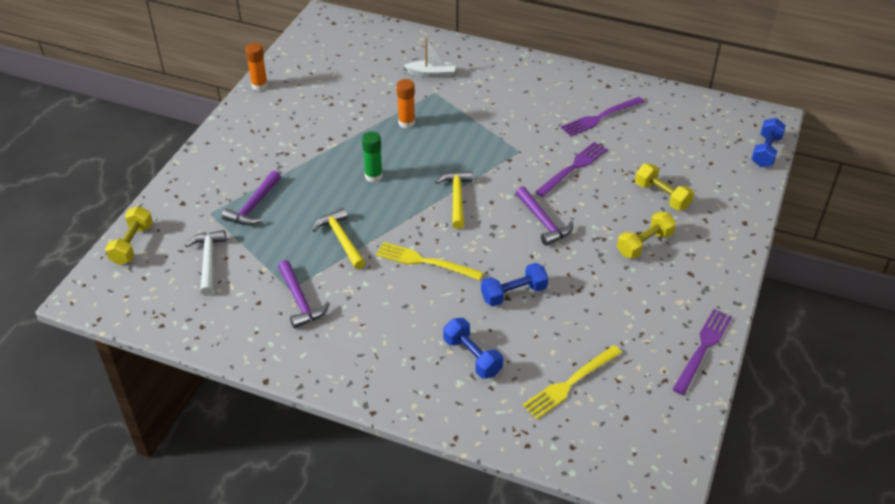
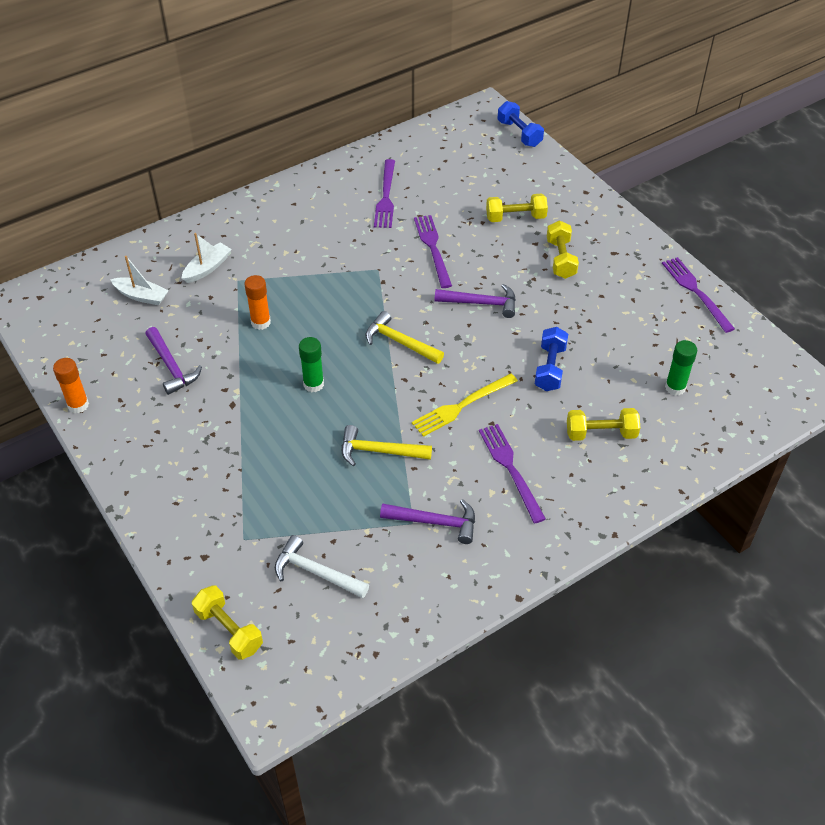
camera: 55 degrees left, 5 degrees up
purple hammer [222,170,281,225] -> purple hammer moved to [146,327,202,395]
blue dumbbell [443,318,503,378] -> yellow dumbbell [567,408,640,441]
yellow fork [523,345,622,419] -> green glue stick [665,340,697,396]
none -> white boat [110,256,169,305]
none -> purple fork [479,424,546,523]

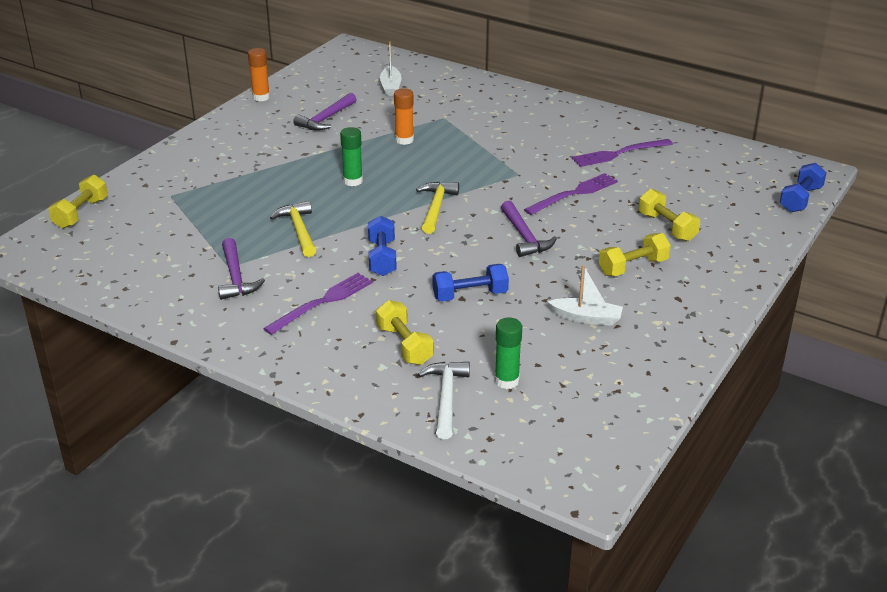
camera: 65 degrees right, 15 degrees down
white boat [181,233,231,283] -> white boat moved to [547,265,623,326]
white hammer [275,535,369,598] -> white hammer moved to [417,362,470,439]
yellow fork [412,373,518,437] -> blue dumbbell [368,216,397,276]
purple fork [662,257,735,333] -> none

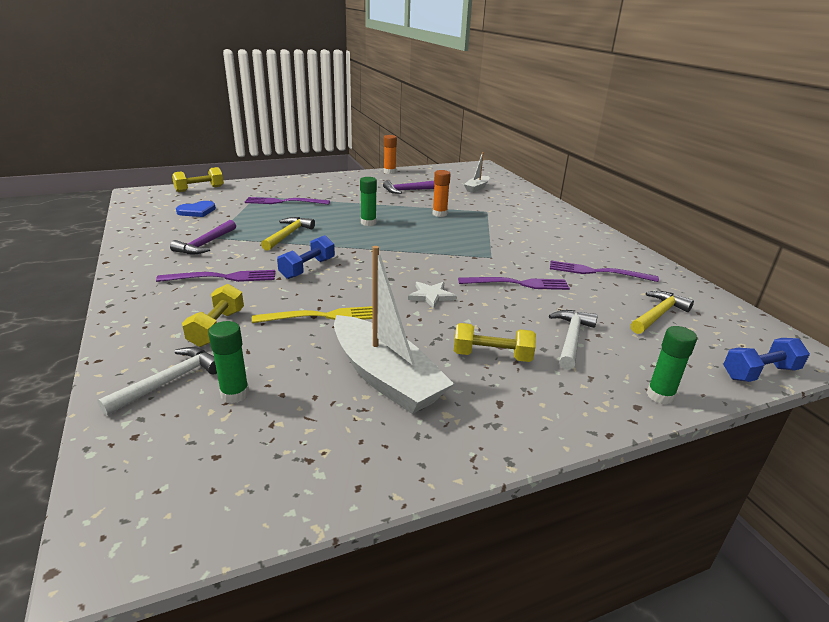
camera: 35 degrees right, 5 degrees down
yellow hammer [416,182,459,234] -> yellow hammer moved to [631,291,694,334]
blue dumbbell [433,264,509,302] -> yellow fork [252,306,373,323]
purple hammer [501,201,557,257] -> white star [408,282,457,309]
white boat [547,265,623,326] -> white boat [334,246,454,414], size x1.96
yellow dumbbell [639,189,700,241] -> white hammer [549,310,598,370]
none -> blue heart [176,201,216,217]
none -> purple fork [245,197,330,205]
none -> green glue stick [647,326,697,405]

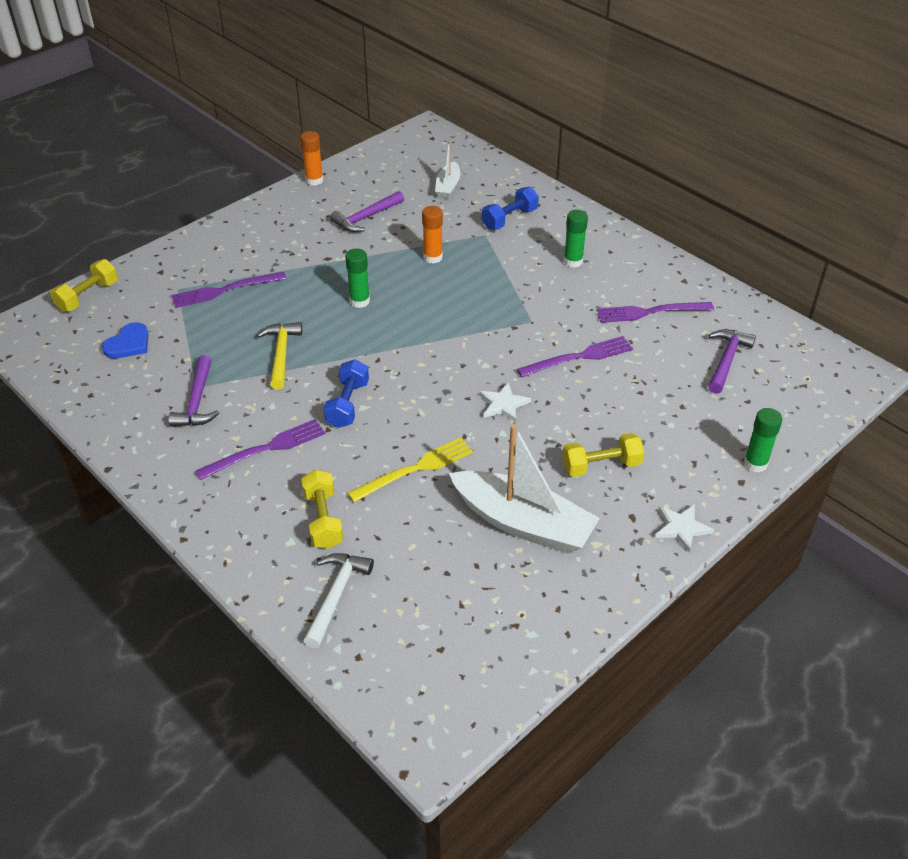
camera: 20 degrees left, 15 degrees up
green glue stick [208,321,249,403] -> green glue stick moved to [564,210,588,268]
white hammer [549,310,598,370] -> none
yellow hammer [631,291,694,334] -> purple hammer [708,329,756,394]
blue dumbbell [723,338,810,382] -> blue dumbbell moved to [482,187,539,230]
none -> white star [655,504,714,552]

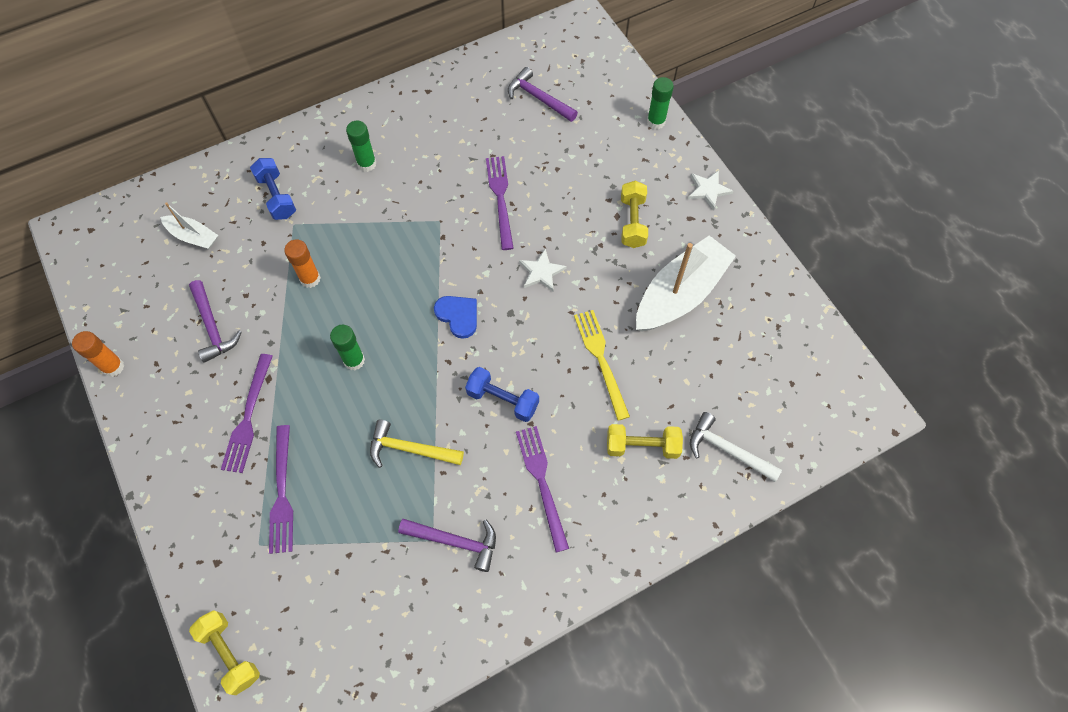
camera: 75 degrees left, 20 degrees up
blue heart [102,322,148,359] -> blue heart moved to [434,296,477,339]
purple fork [597,302,714,323] -> purple fork moved to [221,354,273,473]

